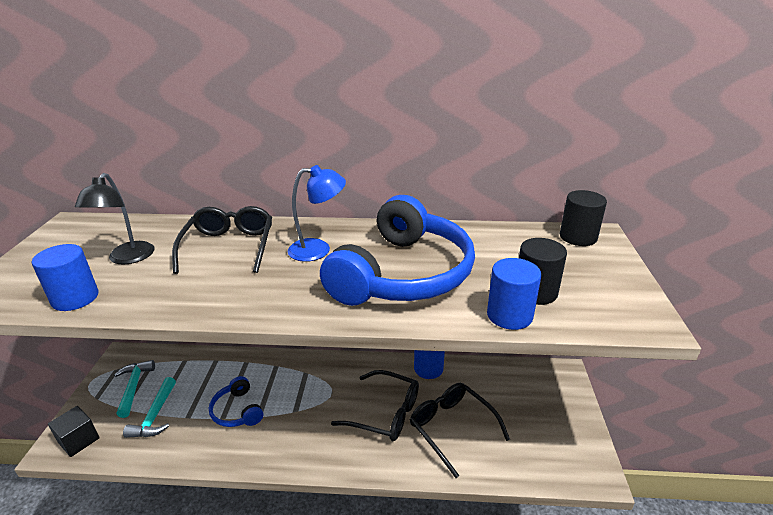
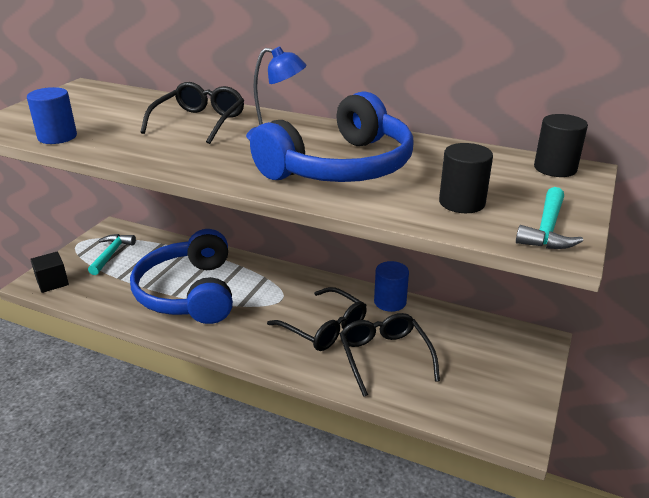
camera: 20 degrees right, 0 degrees up
black lamp [75,173,154,265] -> none
turquoise hammer [123,377,176,438] -> turquoise hammer moved to [516,187,583,249]
blue headphones [209,376,263,427] -> blue headphones [130,229,233,324], size x2.13
blue cylinder [487,258,541,330] -> none

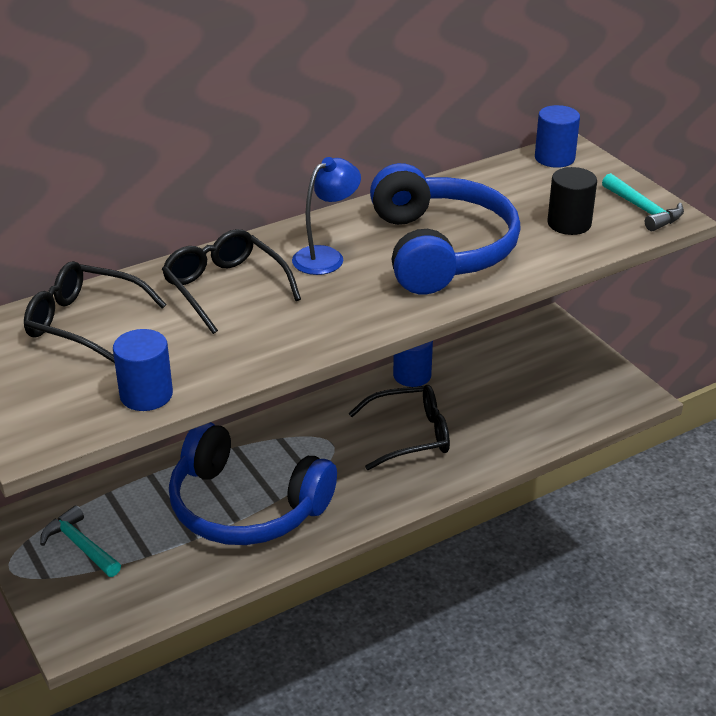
camera: 55 degrees left, 5 degrees up
black cube [30,252,69,293] -> none
black glasses [340,313,440,397] -> black glasses moved to [24,261,166,363]
black cylinder [534,114,588,177] -> blue cylinder [535,105,580,168]

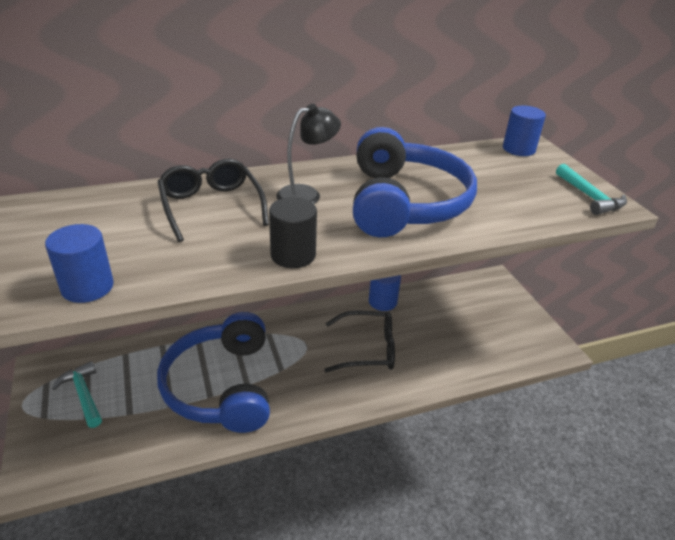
camera: 10 degrees right, 0 degrees up
black glasses [24,261,166,363] -> none
blue headphones [169,422,337,545] -> blue headphones turned 45 degrees clockwise [157,312,270,433]
blue lamp [292,157,361,275] -> black lamp [276,104,341,204]
black cylinder [547,167,597,235] -> black cylinder moved to [269,197,317,268]

